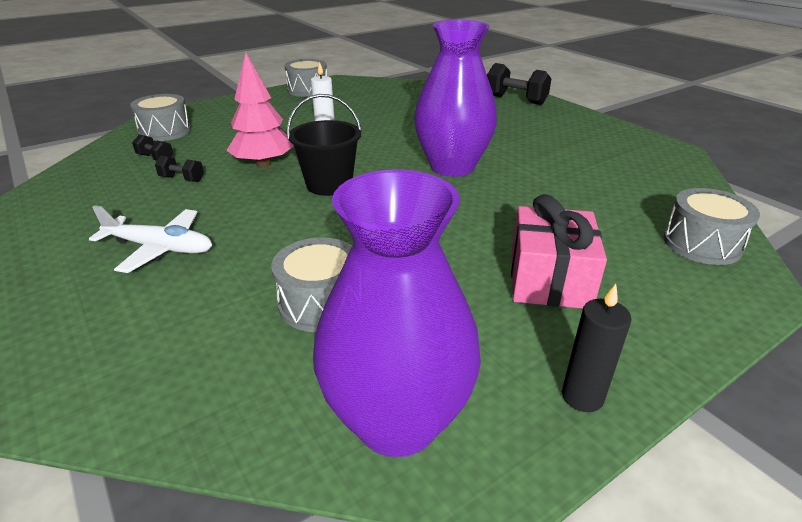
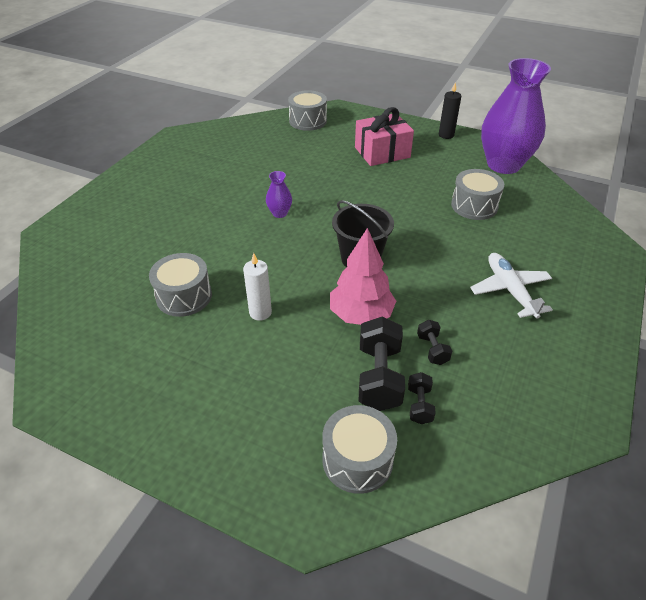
camera: 120 degrees left, 10 degrees up
grey drum [284,59,327,97] -> grey drum moved to [149,253,212,317]
purple vase [414,20,497,177] -> purple vase [266,171,292,218], size x0.40
black dumbbell [487,63,552,105] -> black dumbbell moved to [359,317,405,411]

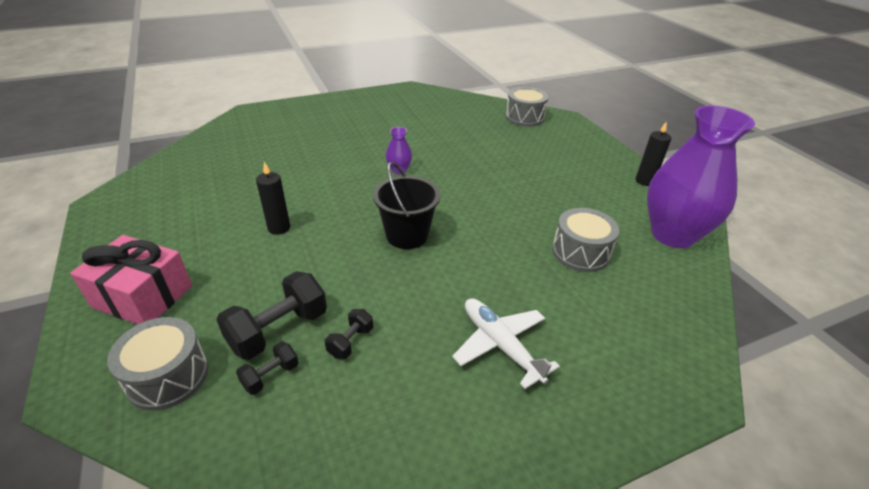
camera: 40 degrees right, 5 degrees down
grey drum [149,253,212,317] -> none
white candle [243,253,272,321] -> black candle [256,162,290,235]
pink tree [330,228,396,325] -> none
pink gift [355,107,414,166] -> pink gift moved to [70,235,192,324]
white plane [470,253,553,319] -> white plane turned 60 degrees counterclockwise [452,298,560,389]

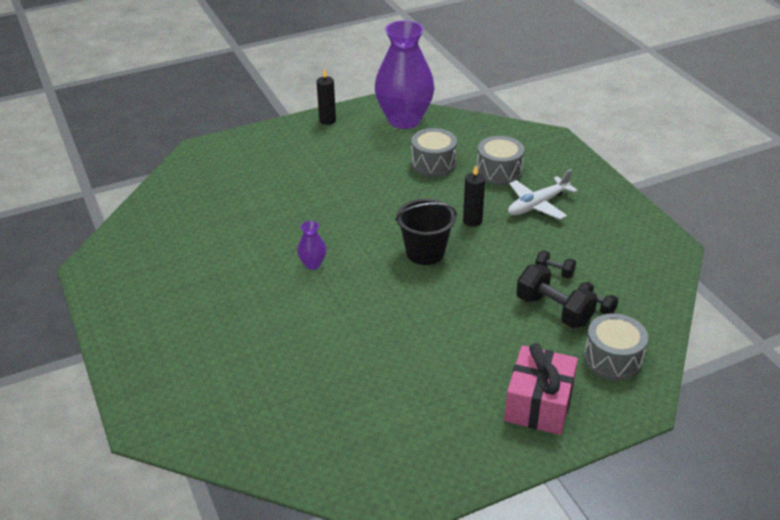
camera: 90 degrees left, 0 degrees up
black candle [256,162,290,235] -> black candle moved to [463,166,485,227]
grey drum [505,87,548,127] -> grey drum moved to [477,136,524,185]

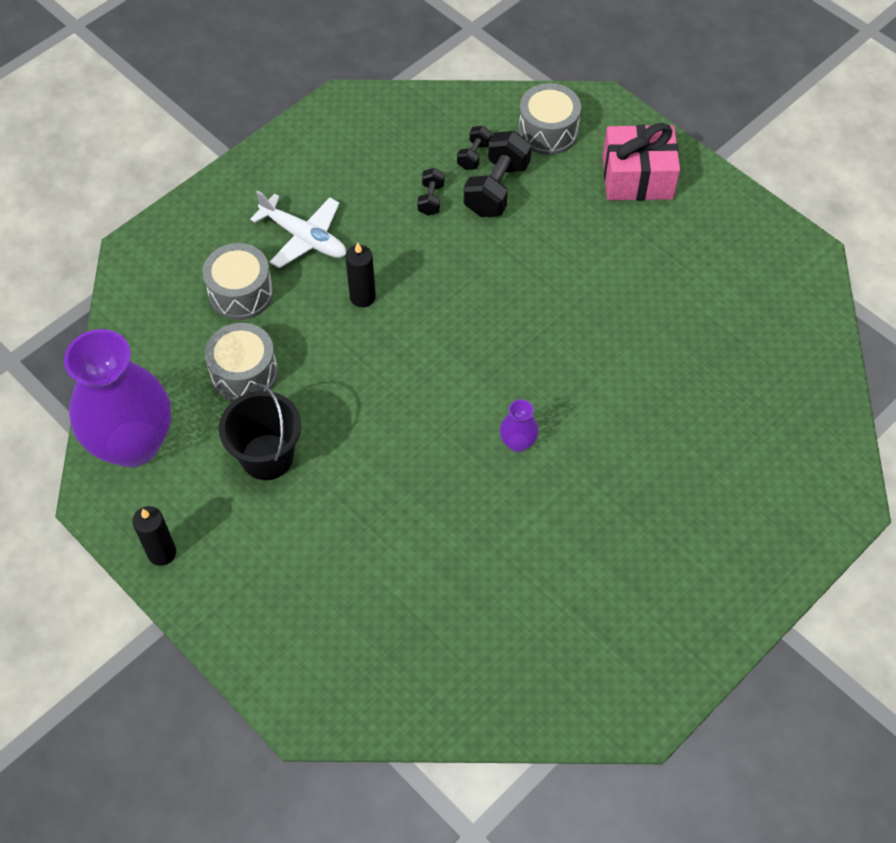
camera: 110 degrees left, 20 degrees up
black bucket [395,198,457,265] -> black bucket moved to [219,383,301,480]

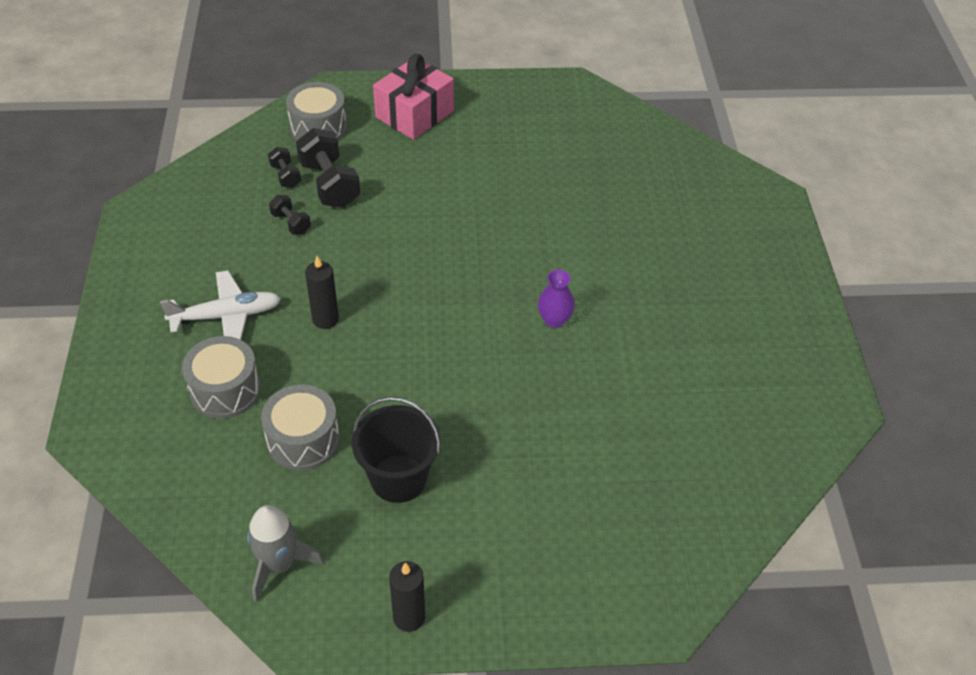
camera: 50 degrees left, 10 degrees down
purple vase [64,329,171,467] -> grey rocket [247,505,324,603]

